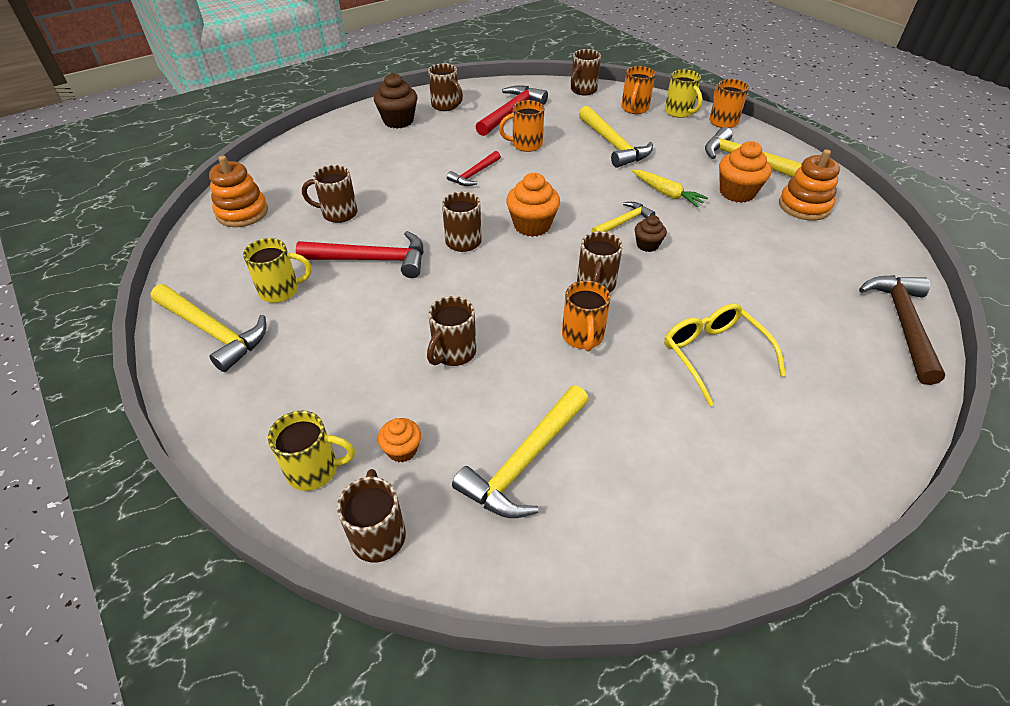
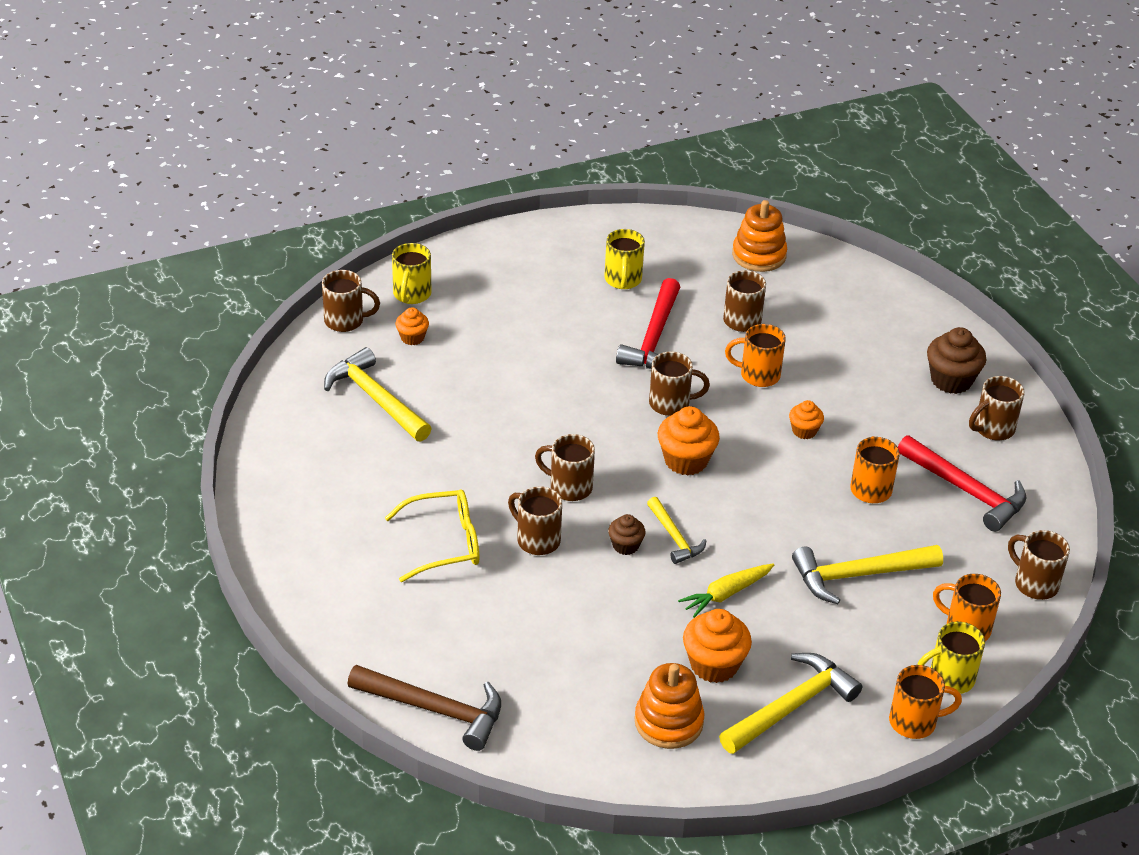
camera: 100 degrees right, 5 degrees down
yellow hammer [150,284,267,372] -> none
brown mug [427,296,476,366] -> brown mug moved to [508,486,562,555]
red hammer [447,151,501,186] -> orange cupcake [789,400,824,439]
orange mug [562,280,611,351] -> orange mug moved to [725,324,786,387]

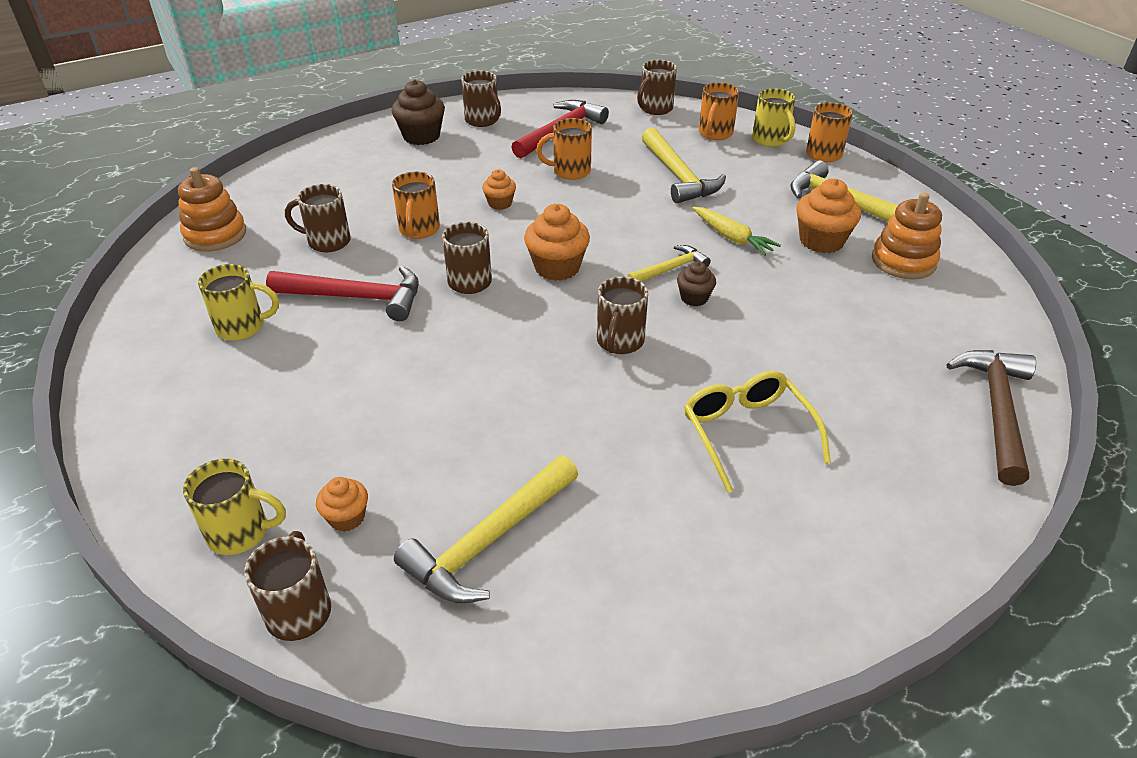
camera: 95 degrees left, 0 degrees up
brown mug [508,486,562,555] -> none

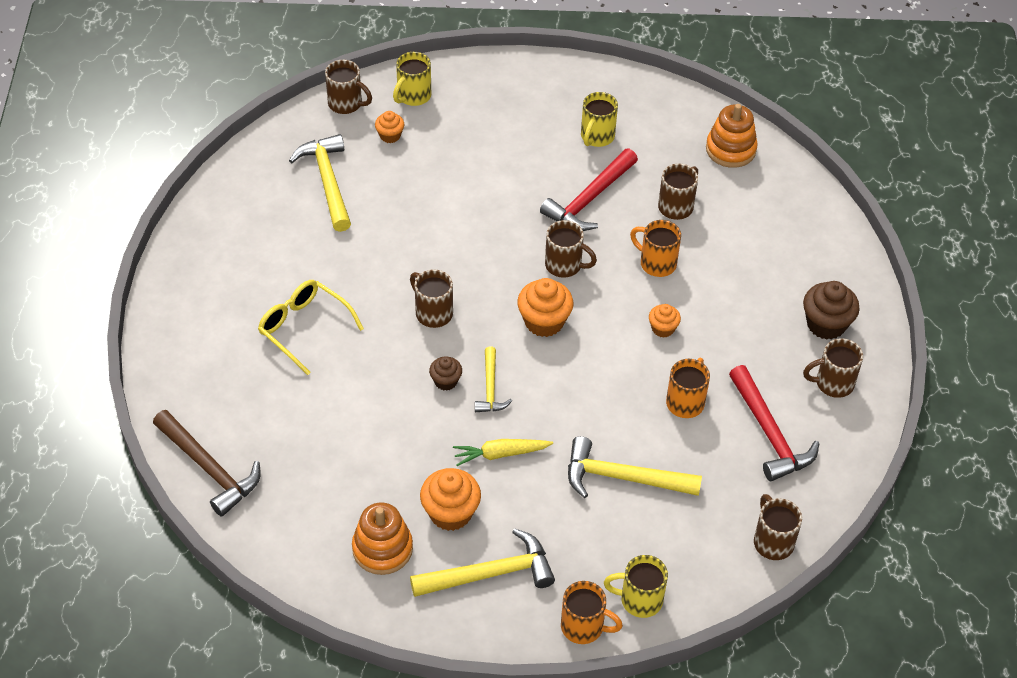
camera: 120 degrees right, 10 degrees up
yellow glasses [684,371,831,493] -> yellow glasses turned 150 degrees counterclockwise [258,280,364,375]
orange mug [699,82,739,140] -> none

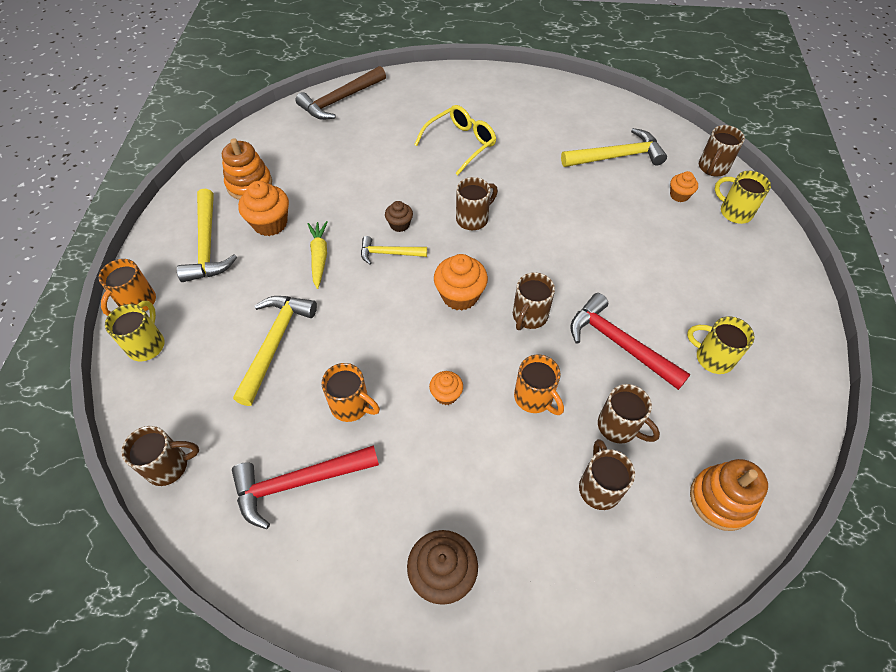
camera: 95 degrees right, 5 degrees up
orange mug [630,220,681,277] -> orange mug turned 105 degrees clockwise [514,354,564,415]
brown mug [803,338,863,398] -> brown mug moved to [579,439,635,510]

